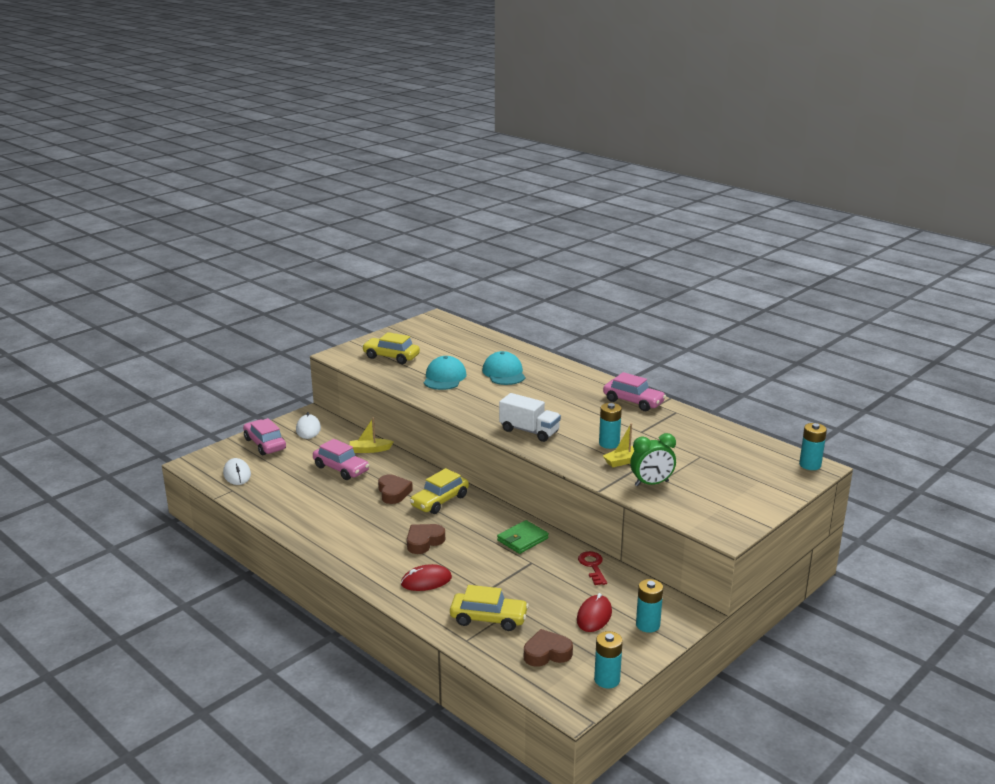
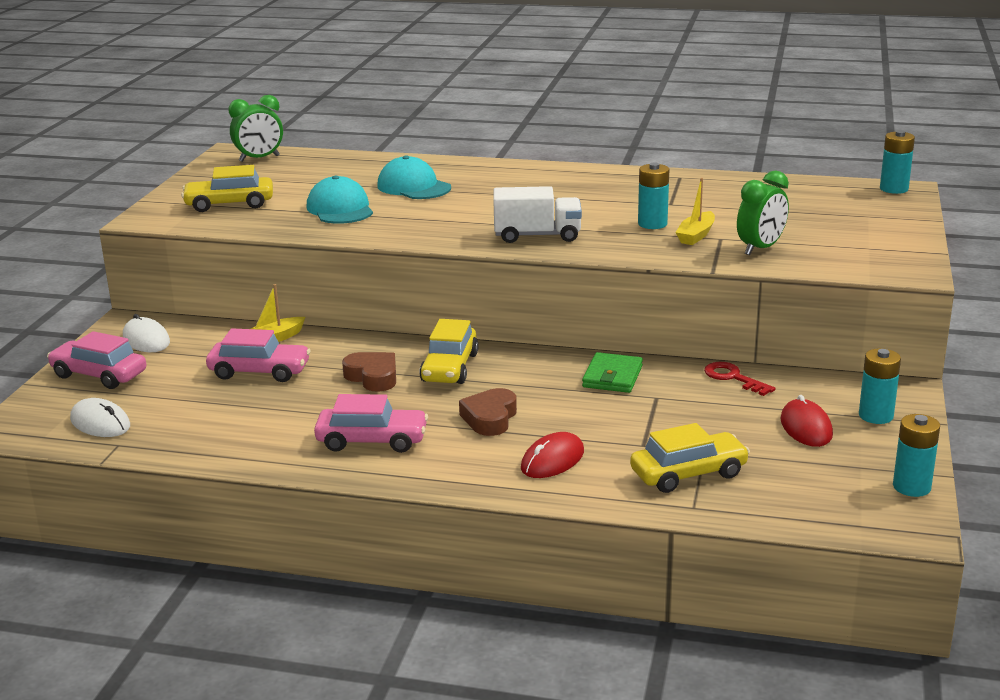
camera: 30 degrees left, 0 degrees up
brown heart [524,629,573,667] -> none
pink car [603,372,666,411] -> pink car moved to [314,394,428,453]
none -> green clock [228,95,283,162]

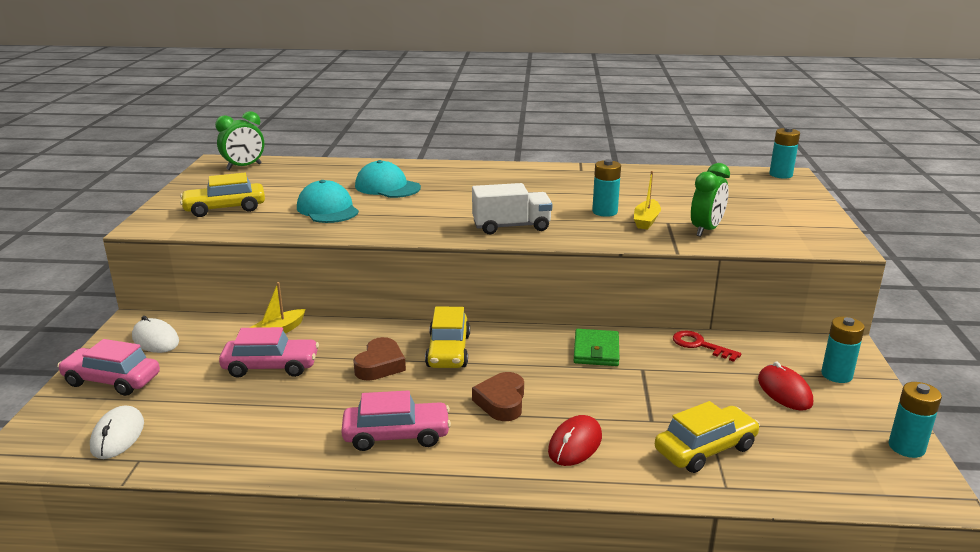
camera: 10 degrees left, 0 degrees up
white mouse [70,398,130,437] -> white mouse turned 60 degrees clockwise [90,406,144,459]
brown heart [342,352,396,392] -> brown heart turned 75 degrees clockwise [353,337,406,381]

